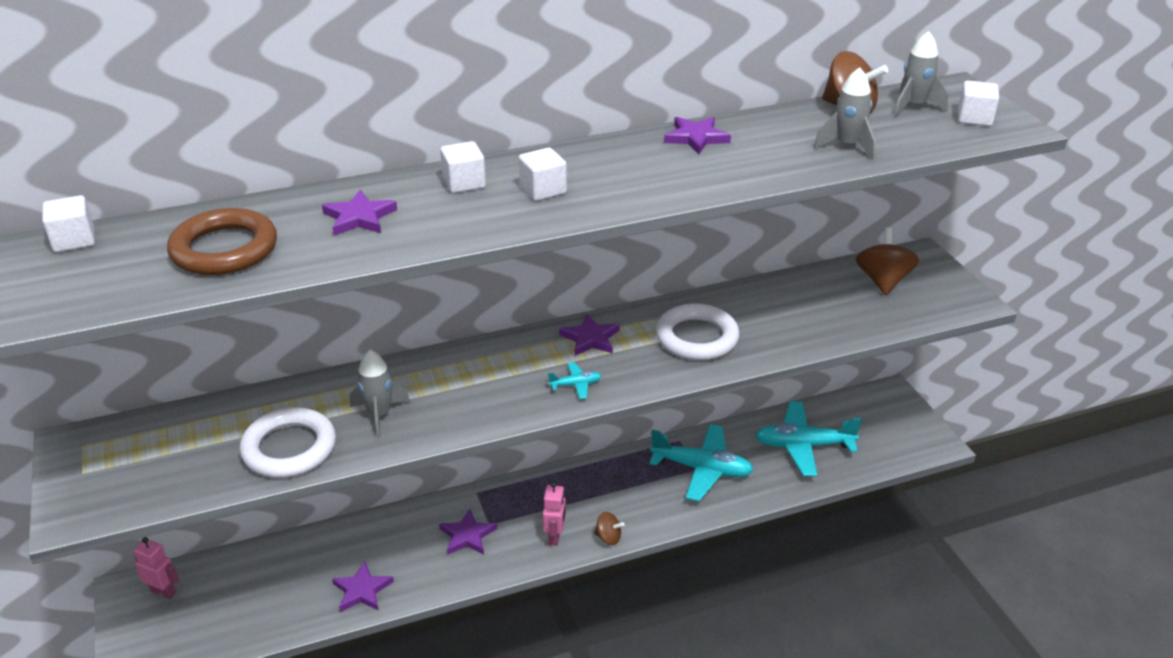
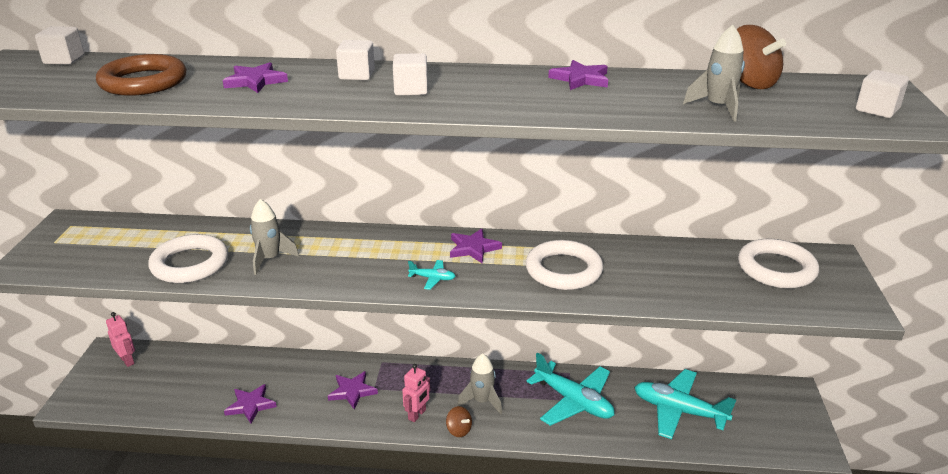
camera: 25 degrees right, 5 degrees down
brown spinning top [856,227,919,295] -> white ring [738,239,819,289]
grey rocket [894,31,949,117] -> grey rocket moved to [457,353,502,414]

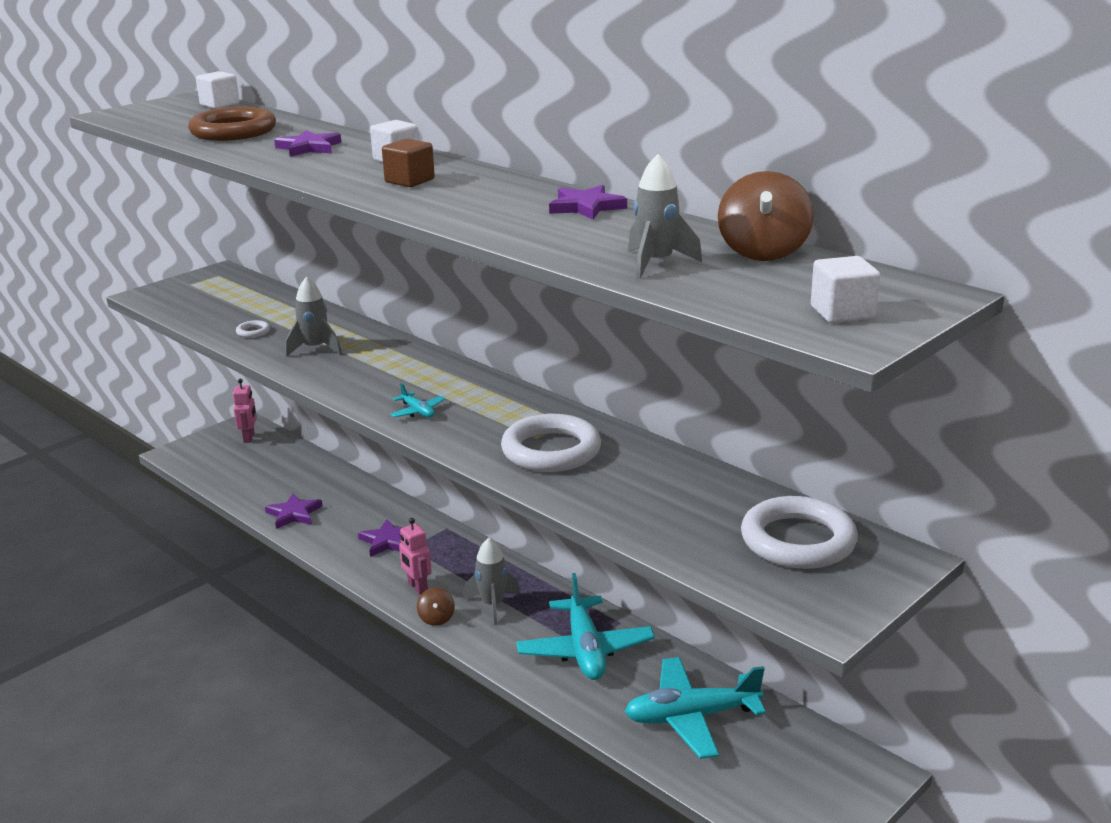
camera: 40 degrees right, 5 degrees down
white ring [148,234,228,283] -> white ring [236,320,270,338], size x0.42
white cube [393,53,428,95] -> brown cube [382,139,435,187]
pink robot [402,364,430,422] -> pink robot turned 75 degrees clockwise [399,518,432,595]
purple star [450,228,502,263] -> none
turquoise plane [634,369,736,439] -> turquoise plane turned 75 degrees counterclockwise [625,657,766,759]

